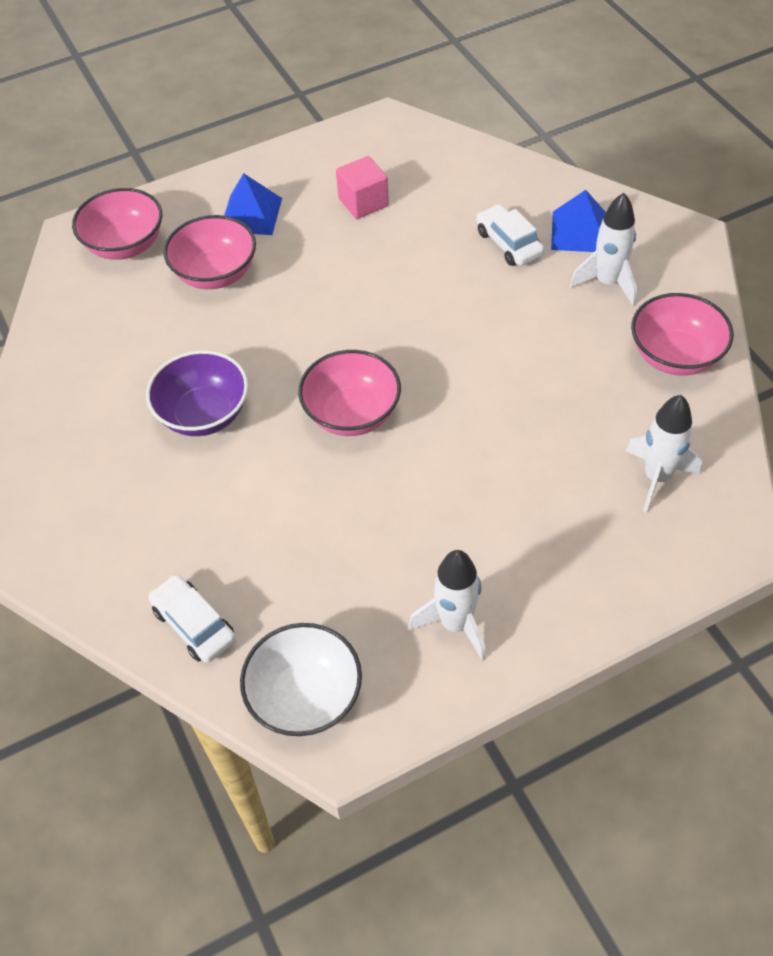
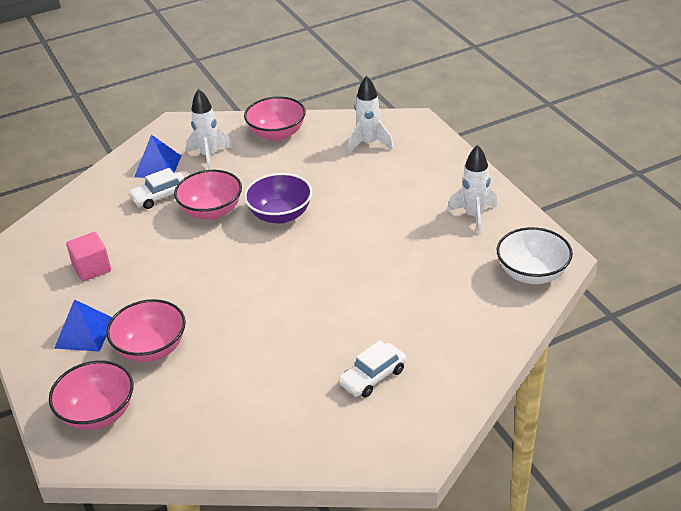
camera: 90 degrees left, 15 degrees down
purple bowl [146,350,248,436] -> purple bowl moved to [244,173,313,224]
white car [148,574,236,663] -> white car moved to [338,341,407,398]
pink bowl [298,350,401,436] -> pink bowl moved to [174,170,242,220]

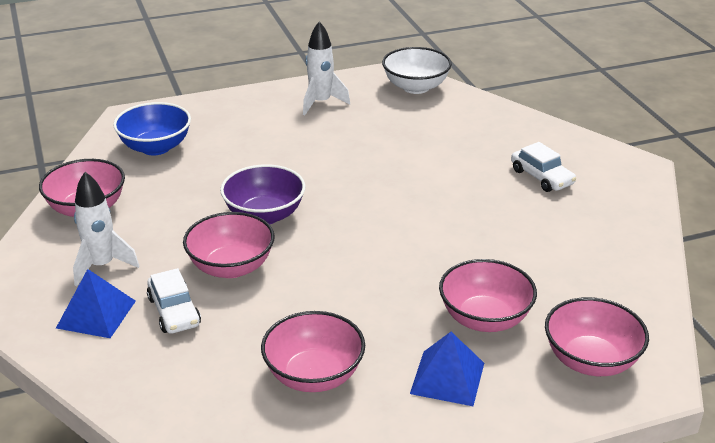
camera: 85 degrees left, 5 degrees down
pink cube [66,232,111,282] -> pink bowl [261,311,365,392]
white rocket [348,76,394,154] -> blue bowl [113,102,191,155]

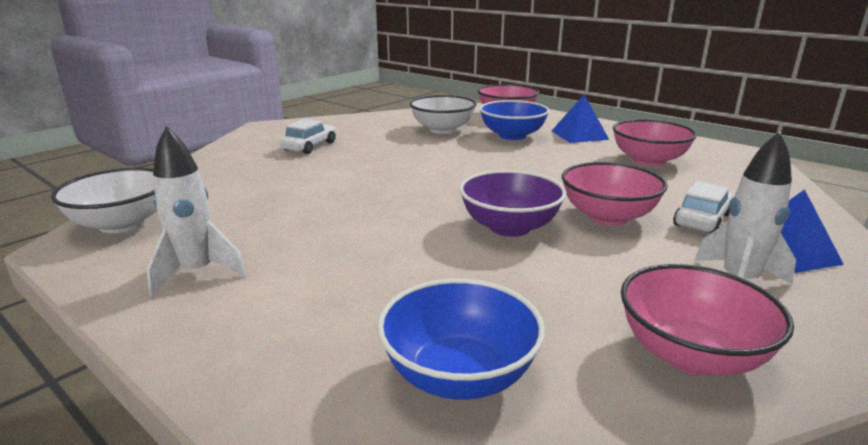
camera: 120 degrees left, 10 degrees down
pink bowl [439,259,537,332] -> blue bowl [479,100,550,140]
none -> white bowl [409,95,477,134]

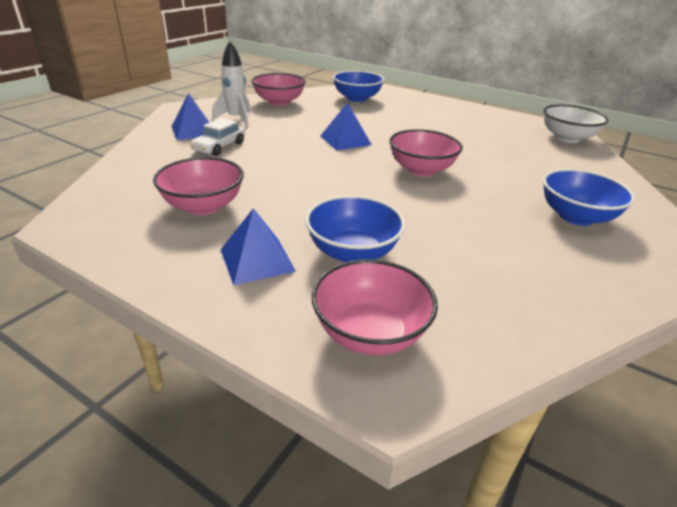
camera: 170 degrees right, 10 degrees up
white rocket [146,126,246,297] -> none
white car [280,119,336,154] -> blue bowl [543,169,635,226]
white bowl [409,95,477,134] -> none
purple bowl [459,170,566,237] -> blue pyramid [320,102,372,150]
pink bowl [562,162,668,225] -> pink bowl moved to [389,129,463,176]

